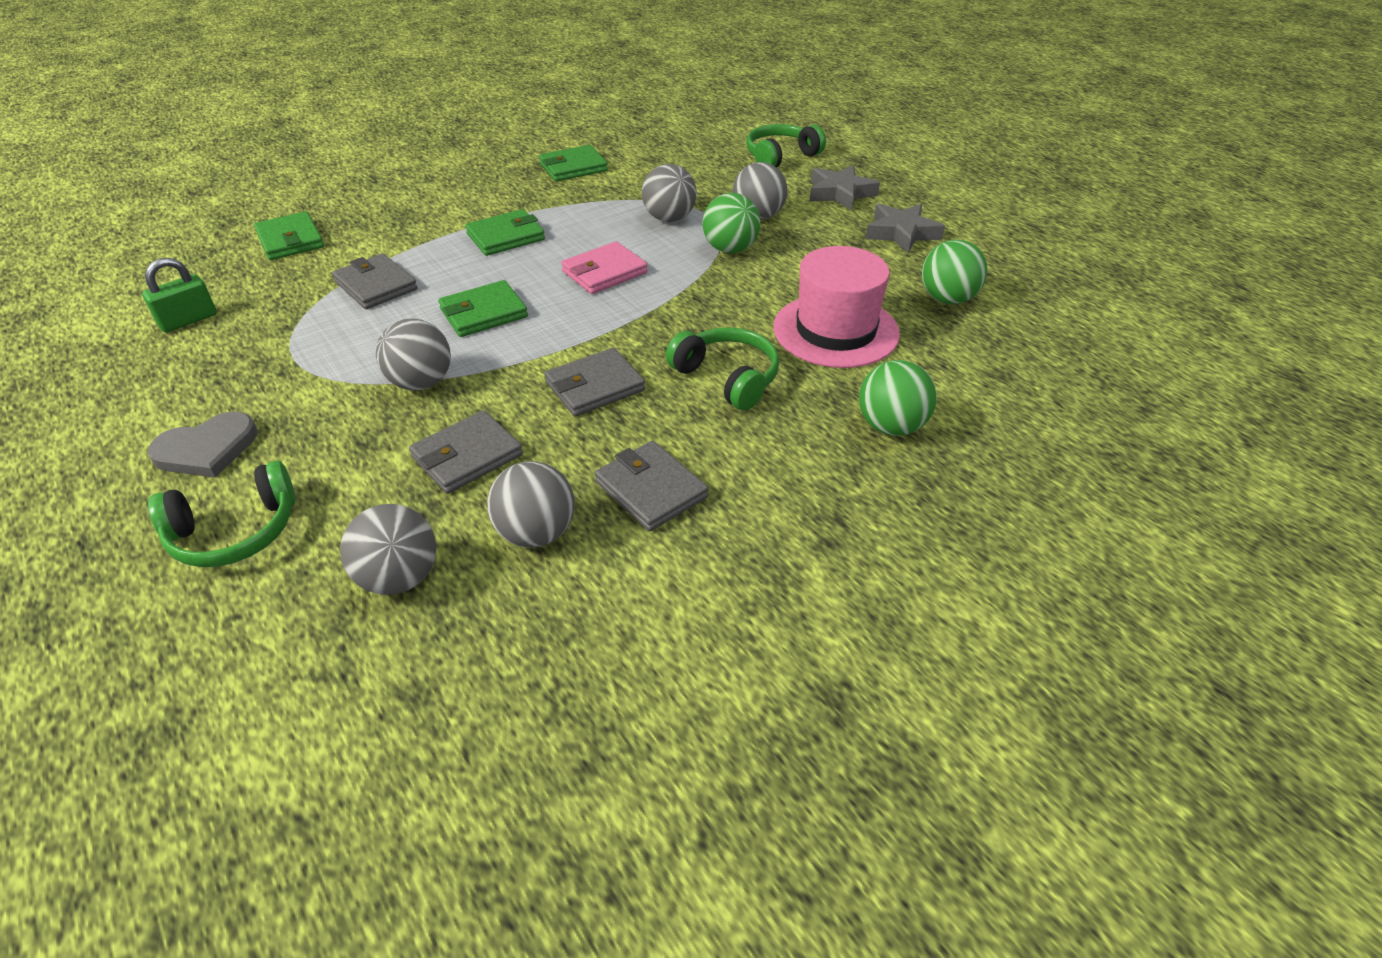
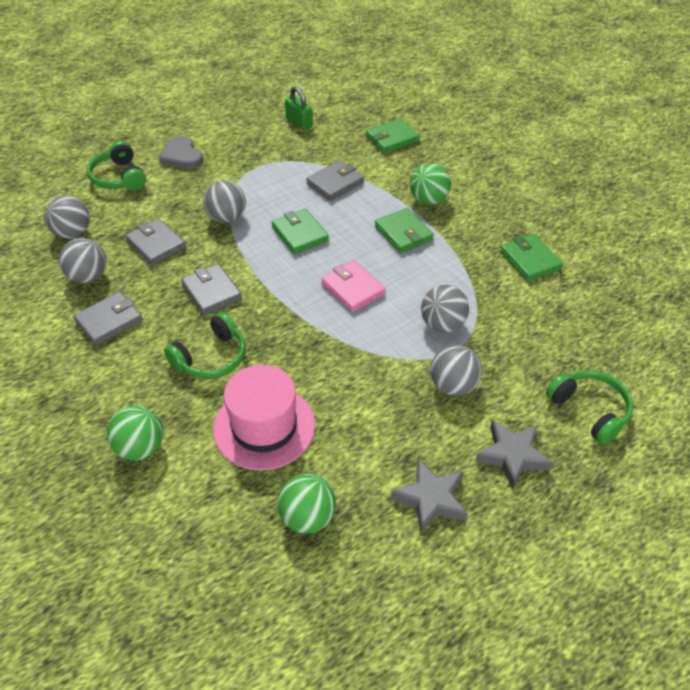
camera: 90 degrees right, 5 degrees up
green ball [702,193,761,253] -> green ball moved to [410,163,451,205]

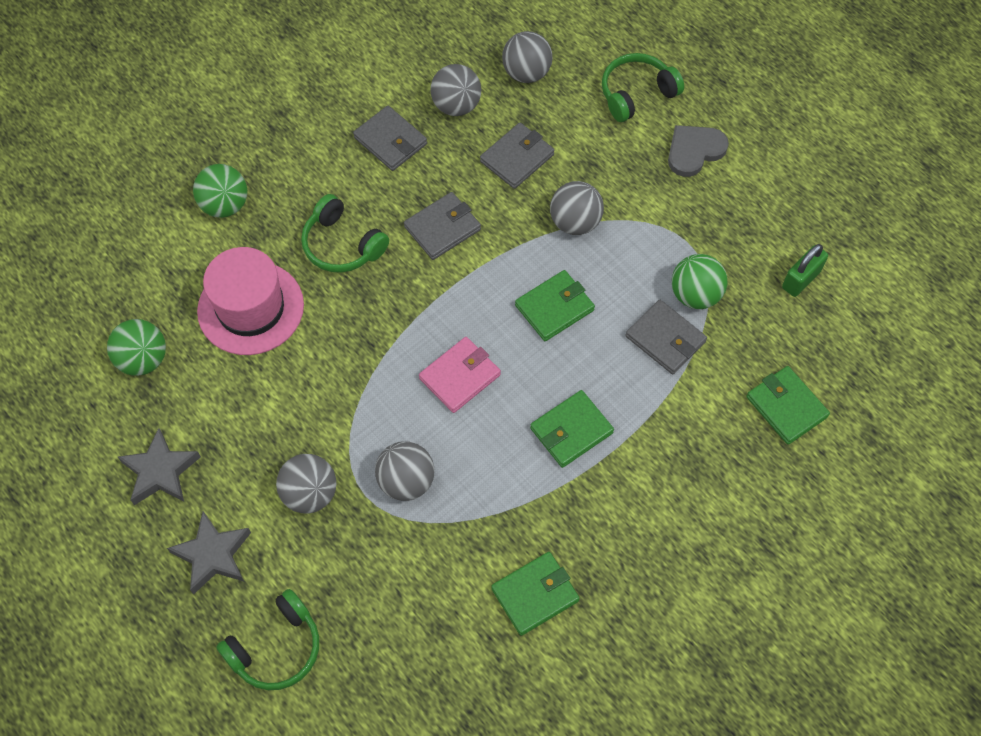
camera: 85 degrees right, 15 degrees up
green ball [410,163,451,205] -> green ball moved to [672,254,728,309]

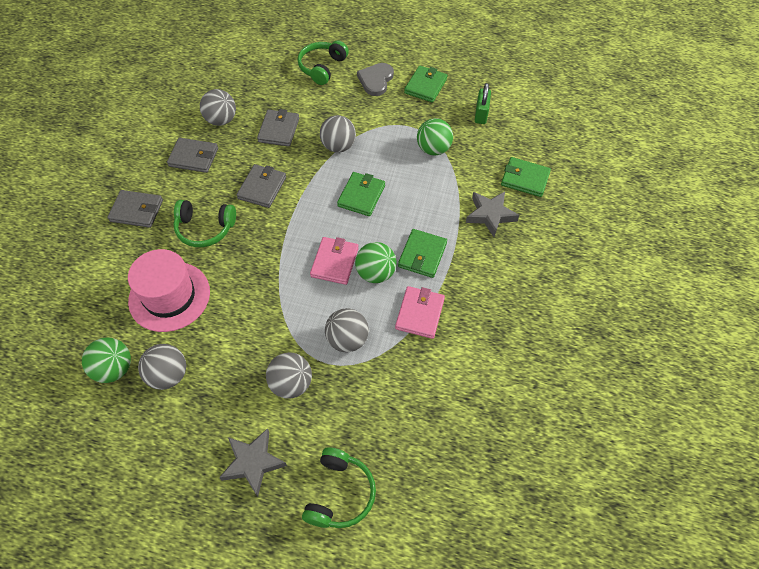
camera: 35 degrees left, 5 degrees down
grey star [118,428,201,505] -> grey star moved to [466,192,519,237]
green ball [193,164,247,218] -> green ball moved to [355,242,397,283]
green wallet [491,552,580,636] -> green wallet moved to [404,66,447,103]
grey ball [502,31,553,83] -> grey ball moved to [138,344,186,390]
grey wallet [626,300,707,374] -> grey wallet moved to [107,190,163,228]
none -> pink wallet [395,286,445,339]

